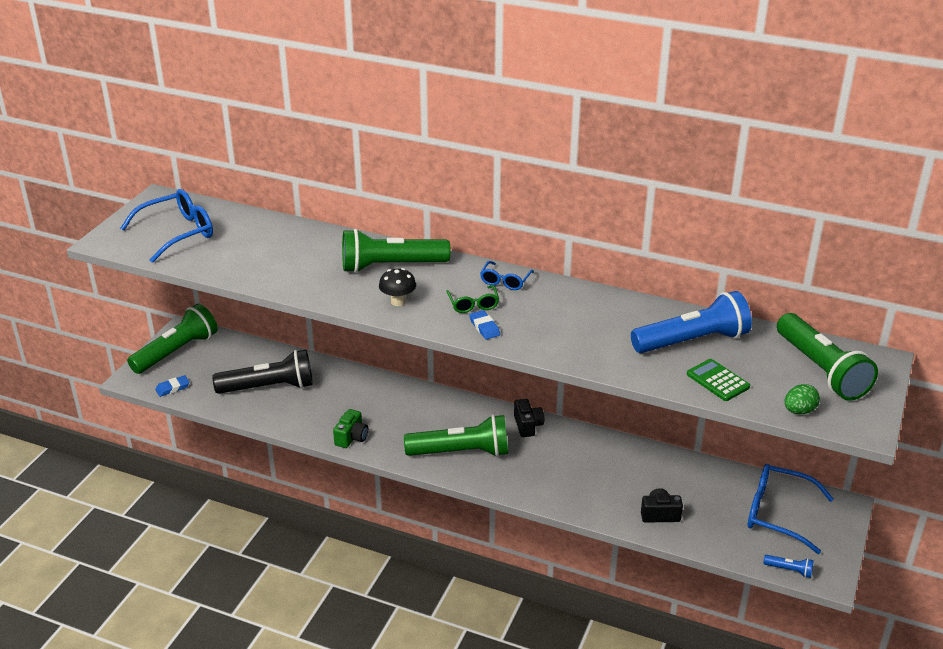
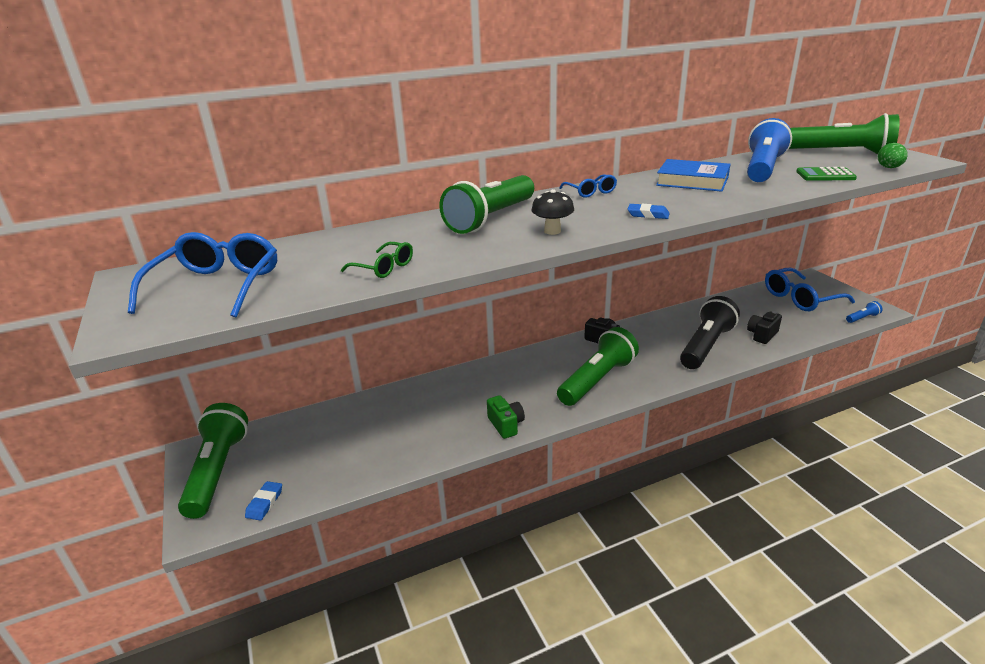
camera: 45 degrees left, 5 degrees down
black flashlight [212,350,313,394] -> black flashlight moved to [680,296,740,369]
green glasses [446,285,499,313] -> green glasses moved to [341,242,413,278]
none -> blue book [656,159,730,192]

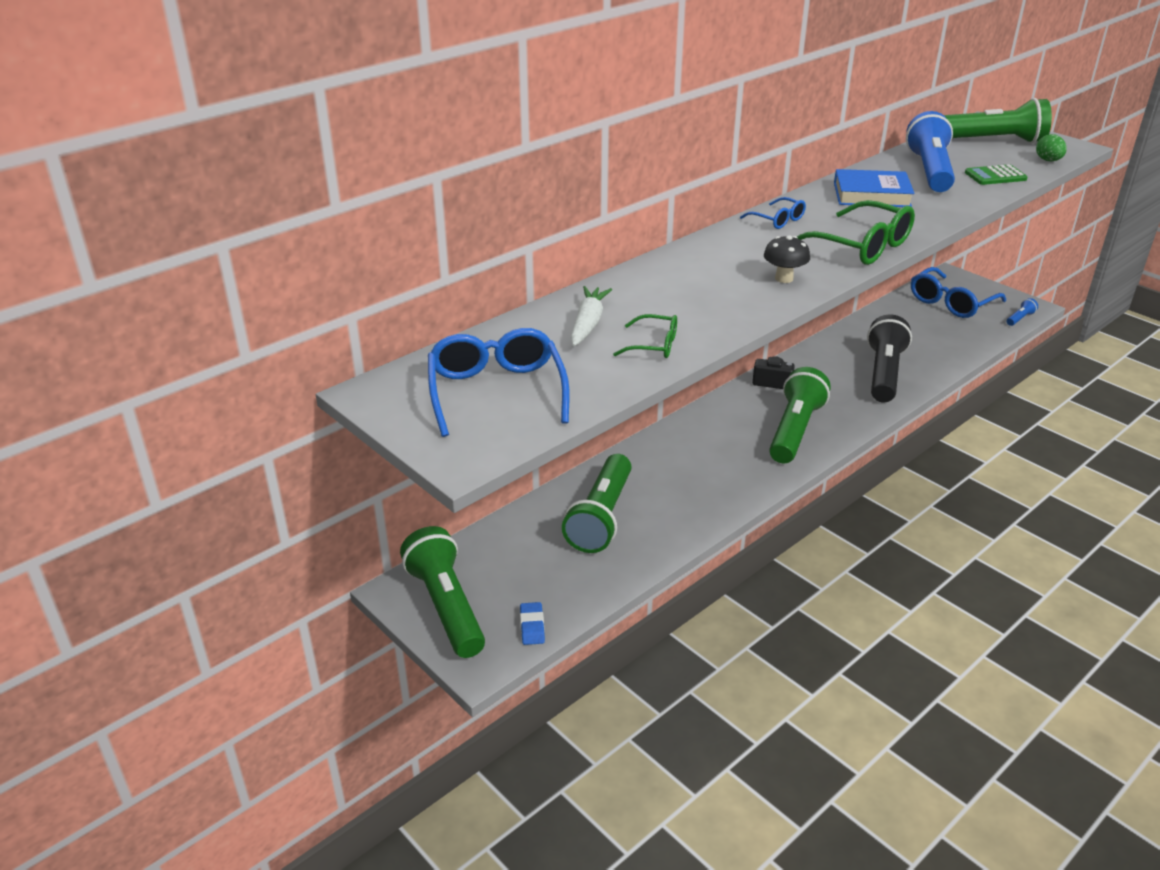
camera: 20 degrees left, 5 degrees up
green flashlight [439,175,534,234] -> green flashlight moved to [562,454,632,553]
green camera [487,395,525,439] -> none
blue eraser [628,204,670,219] -> green glasses [797,200,915,265]
black camera [747,311,782,344] -> none
none -> white carrot [571,286,612,346]

